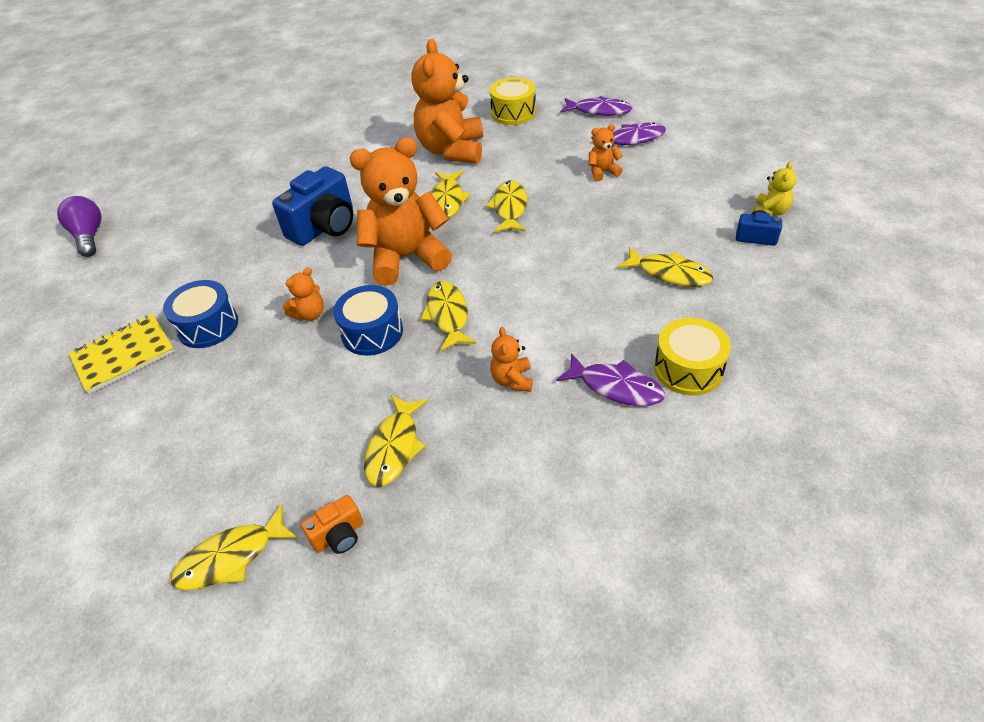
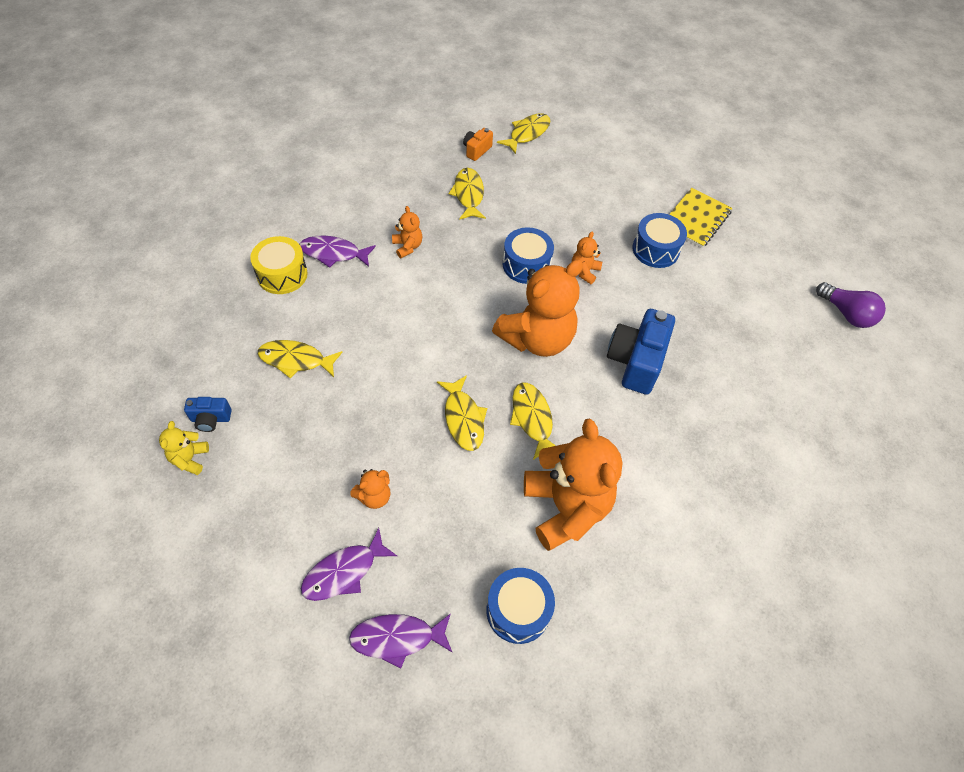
camera: 155 degrees right, 10 degrees up
yellow fish [421,281,476,352] -> none
yellow drum [490,77,536,125] -> blue drum [486,568,555,644]

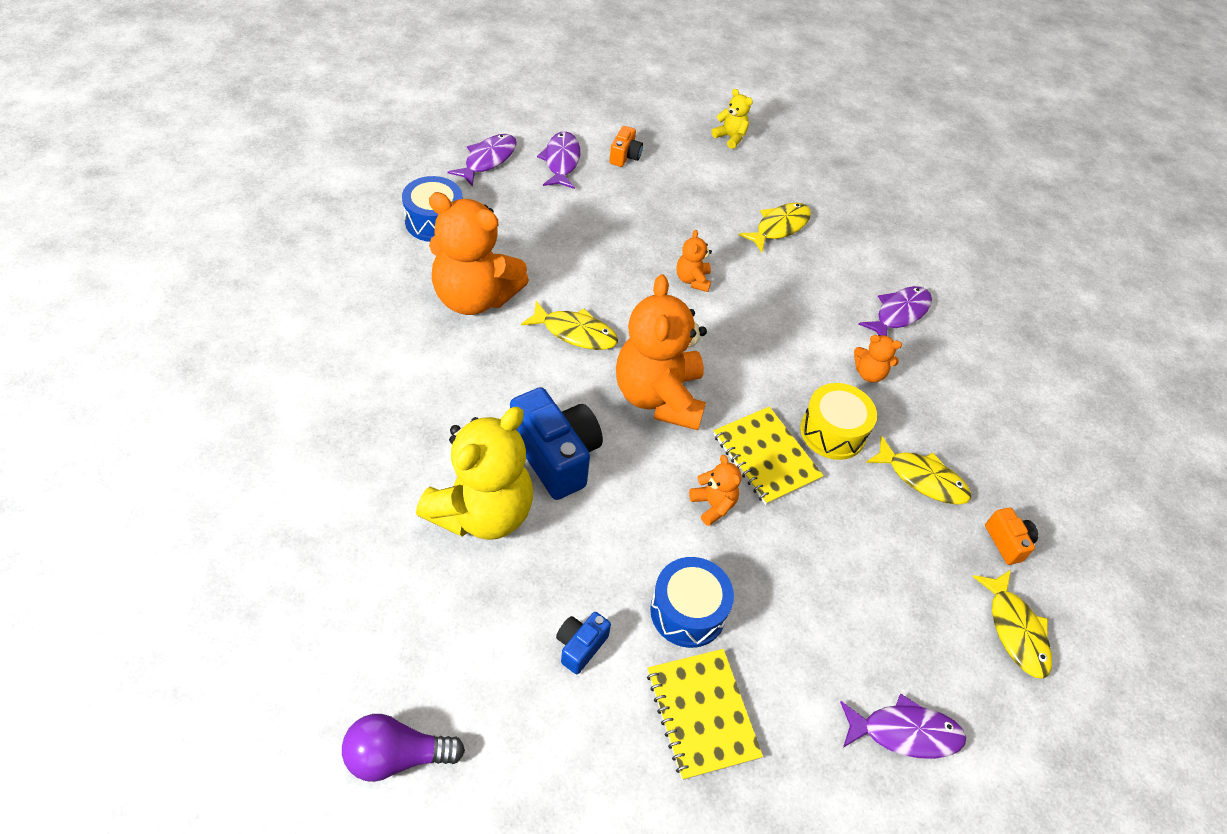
camera: 125 degrees right, 5 degrees down
blue camera [184,397,232,432] -> blue camera moved to [556,612,611,674]
yellow drum [250,236,308,294] -> yellow drum moved to [800,383,877,460]
orange teddy bear [350,469,390,509] -> orange teddy bear moved to [676,230,712,292]
yellow fish [437,375,487,451] -> none
blue drum [503,227,554,284] -> yellow notebook [714,407,824,505]
none -> yellow teddy bear [416,407,533,540]
none -> orange camera [609,126,643,167]
none -> purple fish [840,694,966,759]

